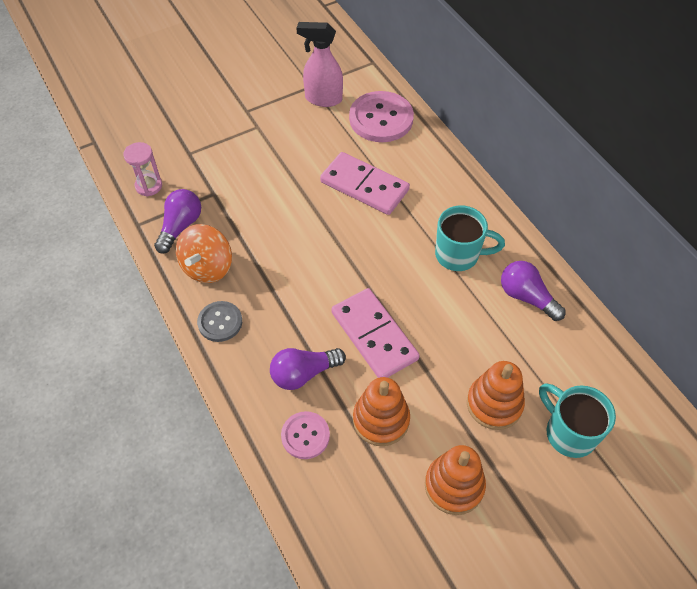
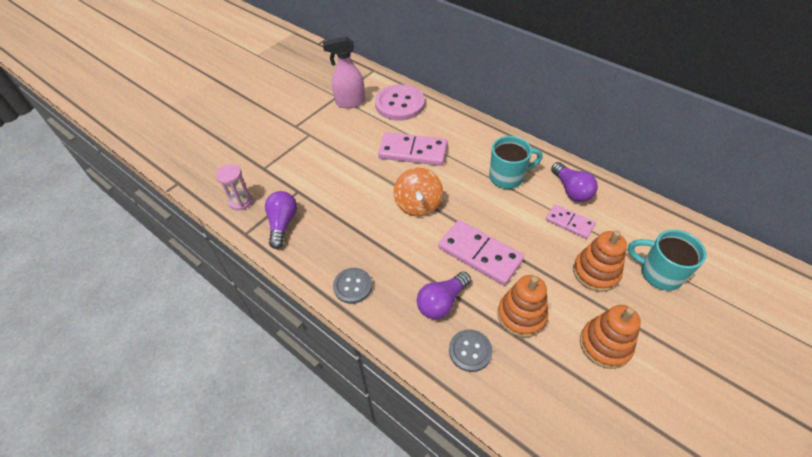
camera: 20 degrees left, 5 degrees down
orange spinning top [176,224,232,283] -> orange spinning top moved to [393,167,443,216]
pink button [281,411,330,459] -> grey button [449,329,492,372]
purple light bulb [501,261,566,321] -> purple light bulb turned 135 degrees counterclockwise [551,162,598,202]
none -> pink domino [546,204,596,239]

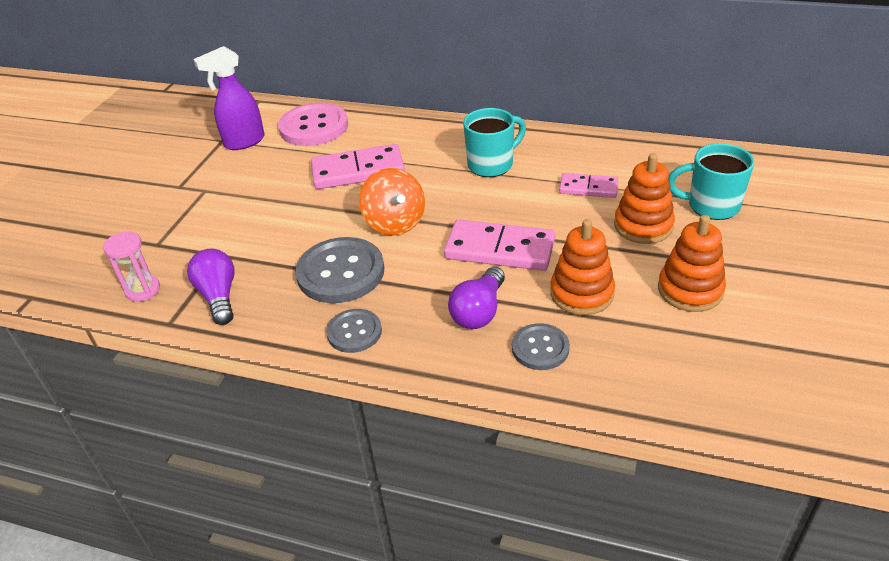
camera: 20 degrees left, 10 degrees down
pink spray bottle [323,36,365,108] -> purple spray bottle [193,46,265,150]
purple light bulb [551,162,598,202] -> none
none -> grey button [295,237,384,303]

